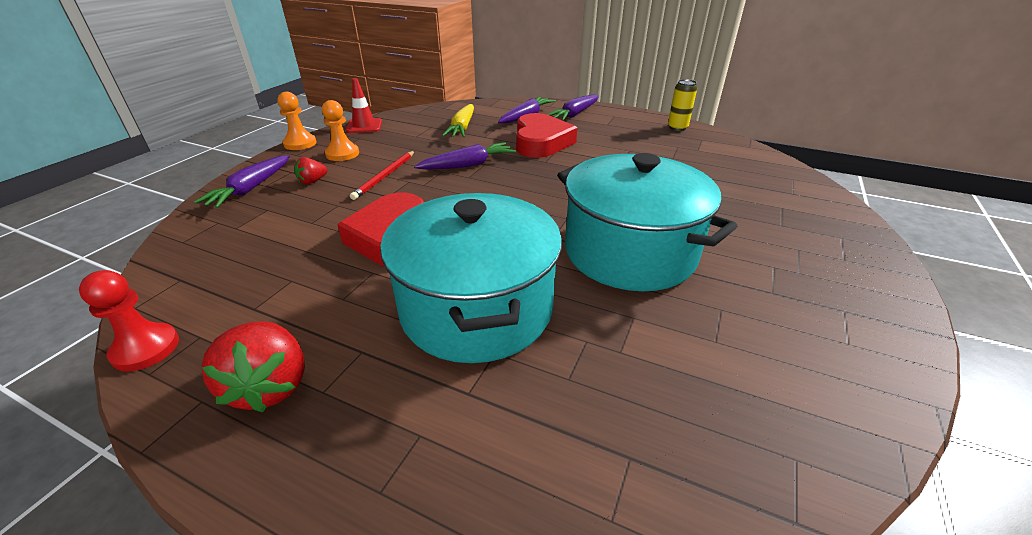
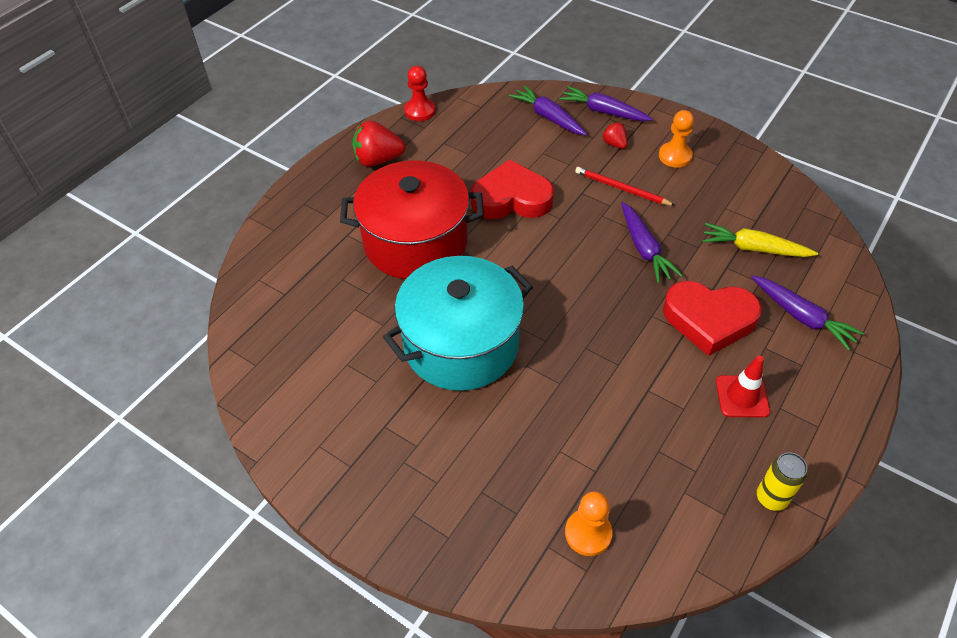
camera: 100 degrees right, 15 degrees up
orange pawn [277,92,317,150] -> orange pawn moved to [565,491,613,556]
red traffic cone [346,78,382,133] -> red traffic cone moved to [716,355,770,418]
turquoise pot [380,193,562,363] -> red pot [340,160,484,279]
purple carrot [547,95,599,121] -> purple carrot moved to [509,86,587,135]

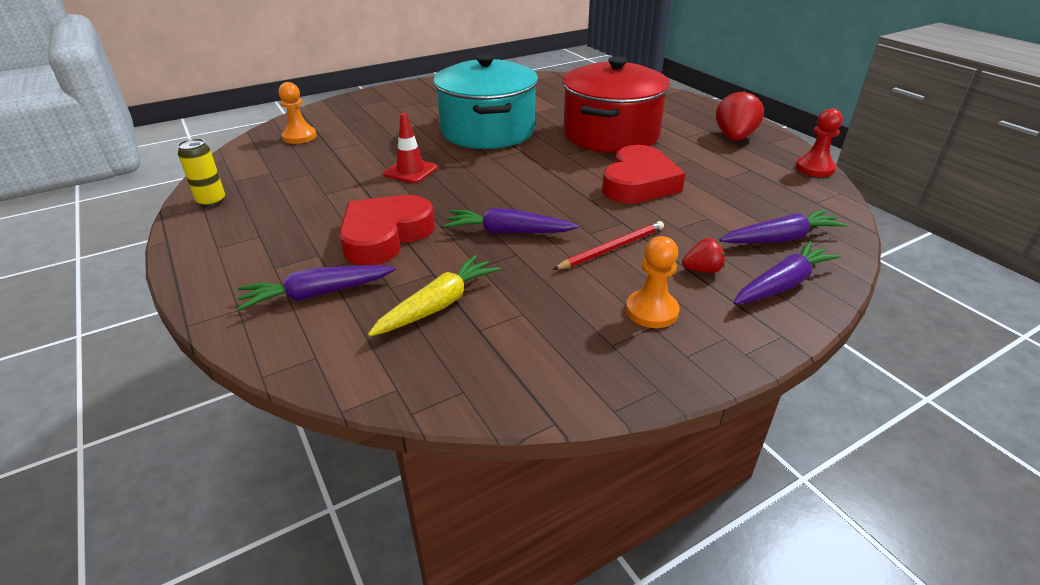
camera: 115 degrees right, 15 degrees down
red traffic cone [716,355,770,418] -> red traffic cone moved to [383,113,437,183]

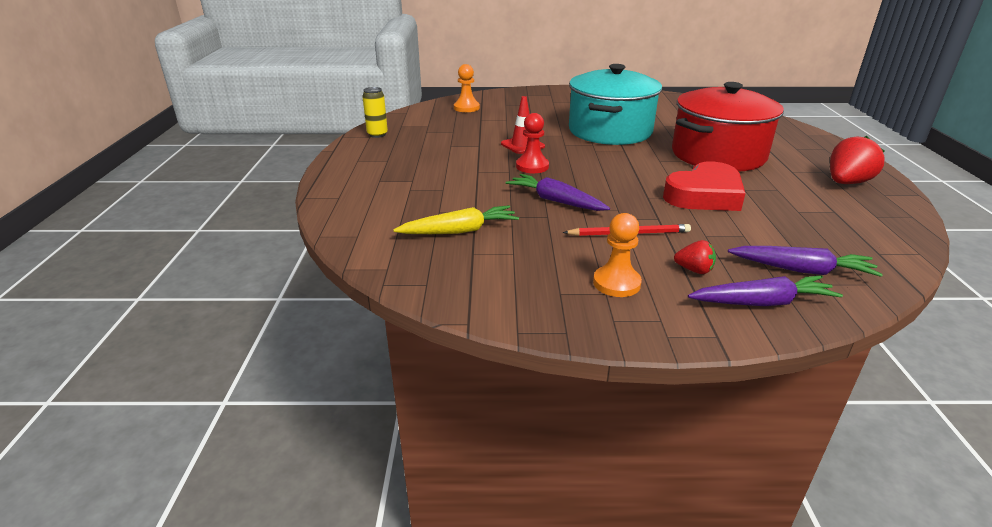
camera: 30 degrees right, 5 degrees down
purple carrot [238,265,396,310] -> none
red heart [339,195,435,266] -> none
red pawn [795,109,843,177] -> red pawn moved to [516,113,549,173]

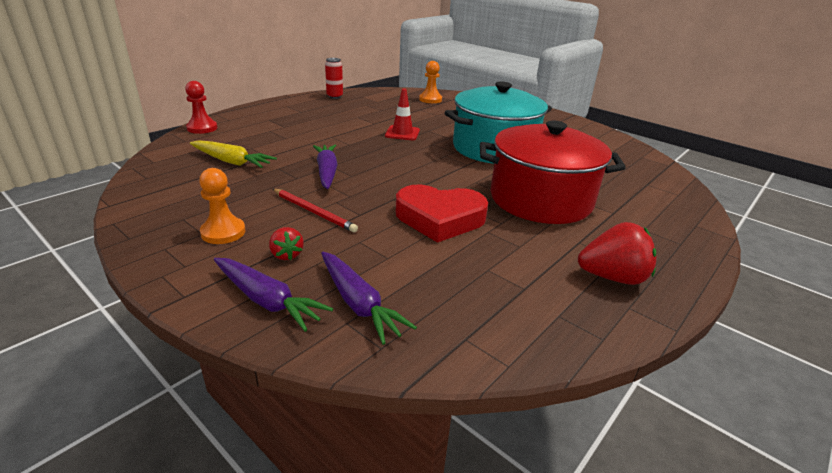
camera: 40 degrees right, 0 degrees up
yellow can [362,87,388,138] -> red can [325,58,343,99]
red pawn [516,113,549,173] -> red pawn moved to [185,81,217,134]

